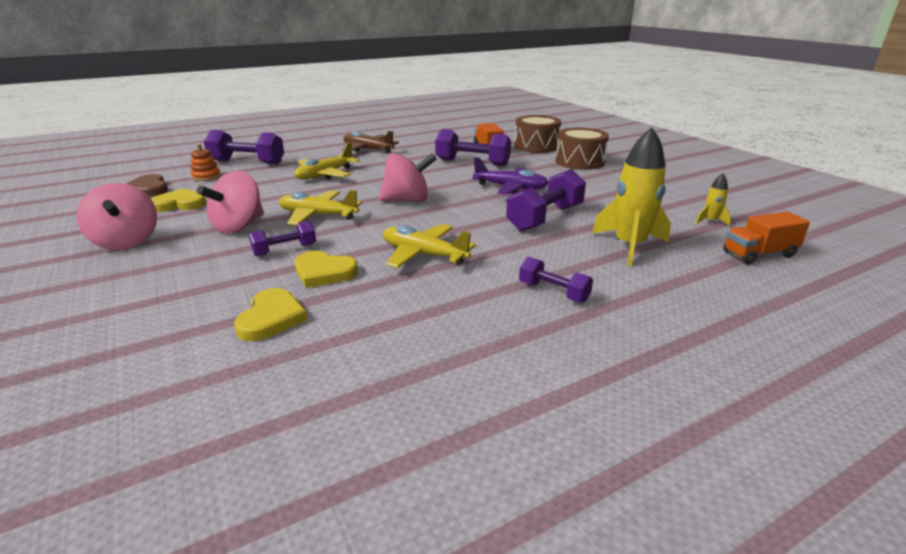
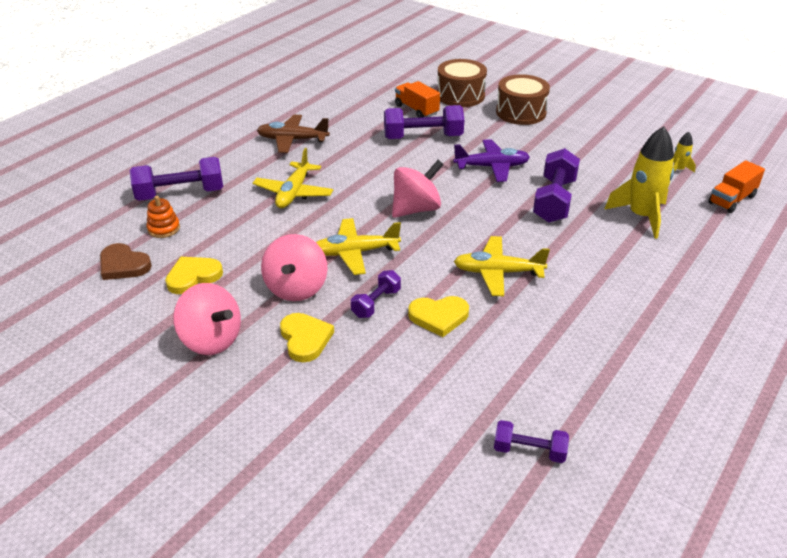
camera: 25 degrees left, 10 degrees up
yellow heart [234,288,308,341] -> yellow heart moved to [280,313,334,362]
purple dumbbell [519,257,593,303] -> purple dumbbell moved to [494,420,569,463]

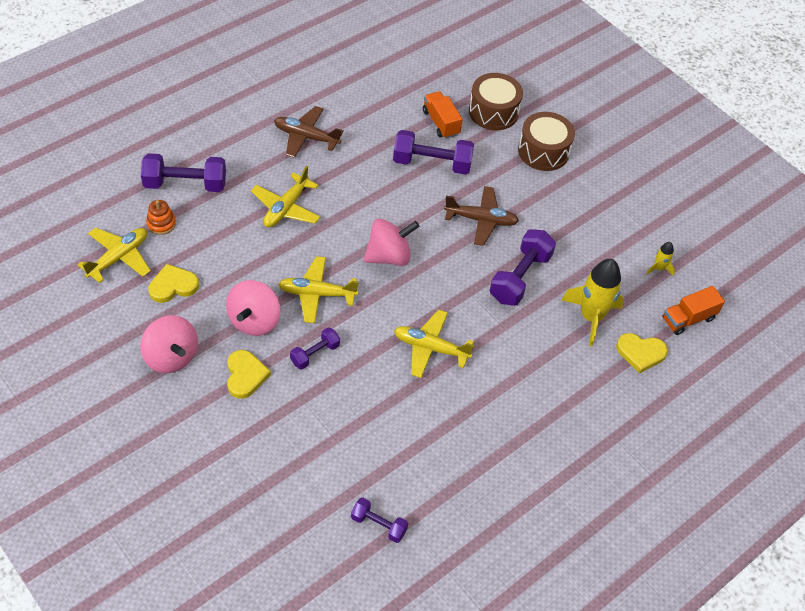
camera: 10 degrees right, 15 degrees up
brown heart [100,243,152,280] -> yellow plane [78,228,151,283]
yellow heart [408,296,469,337] -> yellow heart moved to [616,333,668,373]
purple plane [453,139,530,182] -> brown plane [444,186,519,246]

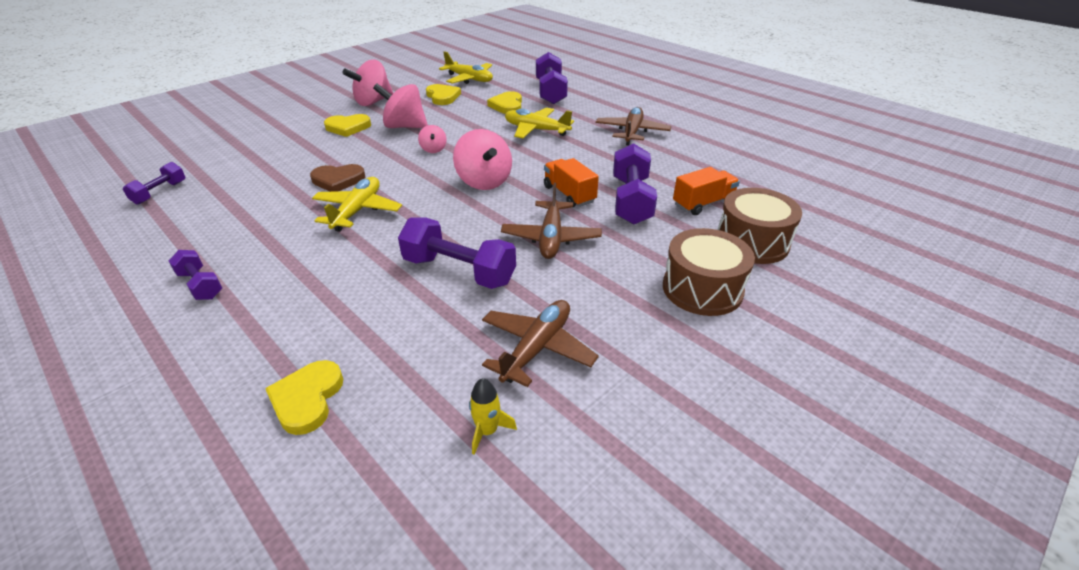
camera: 90 degrees right, 15 degrees down
orange stacking toy [146,200,176,235] -> none
yellow plane [278,256,359,323] -> pink spinning top [418,125,447,153]
purple dumbbell [290,328,340,370] -> purple dumbbell moved to [169,250,222,300]
yellow rocket [562,259,624,347] -> none
orange truck [662,286,725,335] -> orange truck moved to [544,158,599,208]
none -> brown heart [310,164,365,192]
none -> brown plane [482,300,599,387]
none -> yellow heart [487,91,522,114]

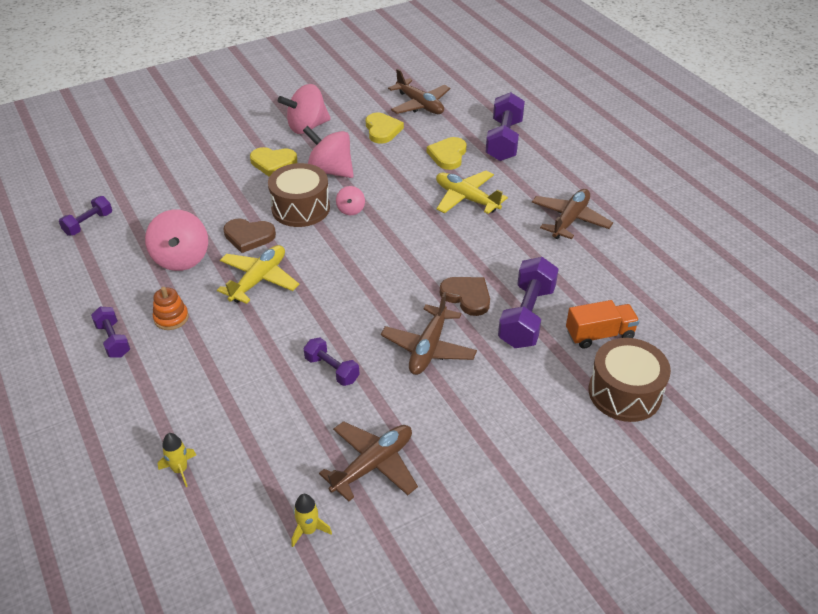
camera: 15 degrees right, 5 degrees up
yellow heart [265,360,343,435] -> yellow rocket [158,433,196,487]
purple dumbbell [398,217,516,289] -> purple dumbbell [303,338,360,386], size x0.57
yellow plane [439,51,493,84] -> brown plane [388,69,450,114]
pink spinning top [453,129,512,190] -> pink spinning top moved to [145,210,208,271]
orange truck [544,158,599,208] -> brown heart [440,277,490,316]
brown drum [663,228,755,316] -> brown drum moved to [268,163,330,227]
none -> orange stacking toy [153,287,189,330]

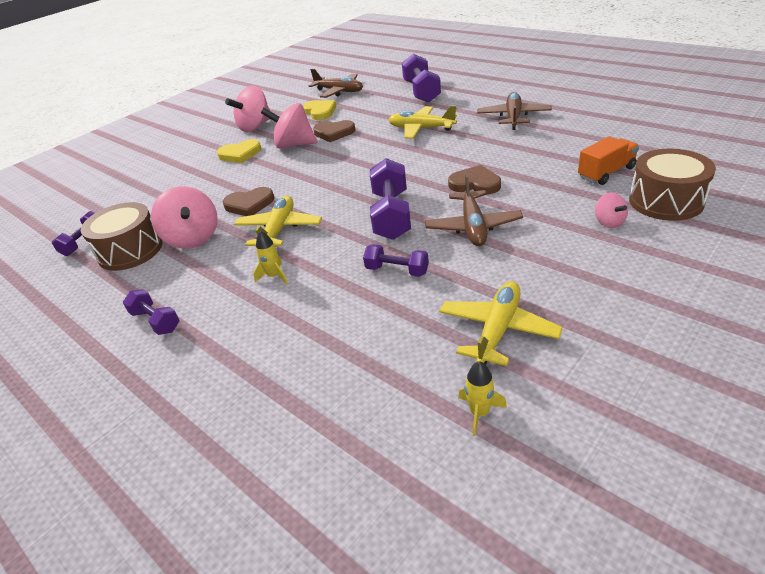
camera: 15 degrees left, 5 degrees down
orange stacking toy [153,287,189,330] -> none
yellow rocket [158,433,196,487] -> yellow rocket moved to [253,231,288,284]
brown drum [268,163,330,227] -> brown drum moved to [81,202,162,271]
brown plane [319,421,418,502] -> yellow plane [439,281,563,366]
pink spinning top [336,186,365,215] -> pink spinning top moved to [595,192,628,228]
yellow heart [427,137,466,170] -> none
purple dumbbell [498,257,559,348] -> purple dumbbell moved to [370,158,411,240]
none -> brown heart [313,120,355,142]

